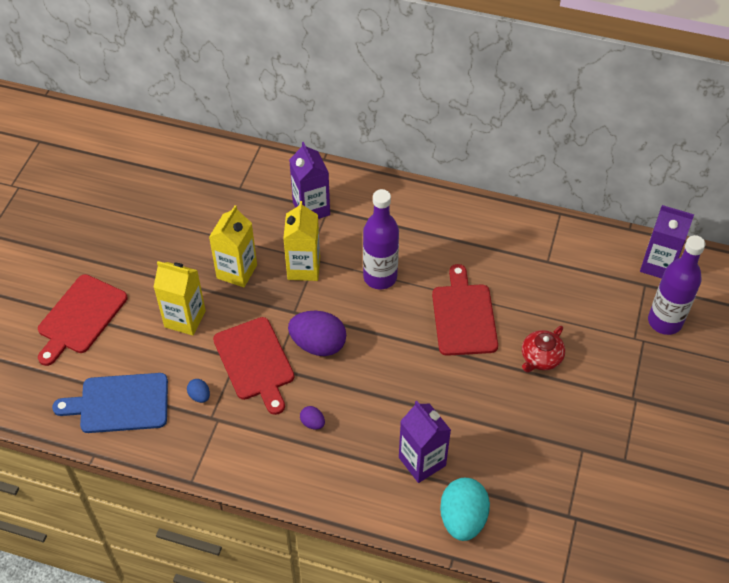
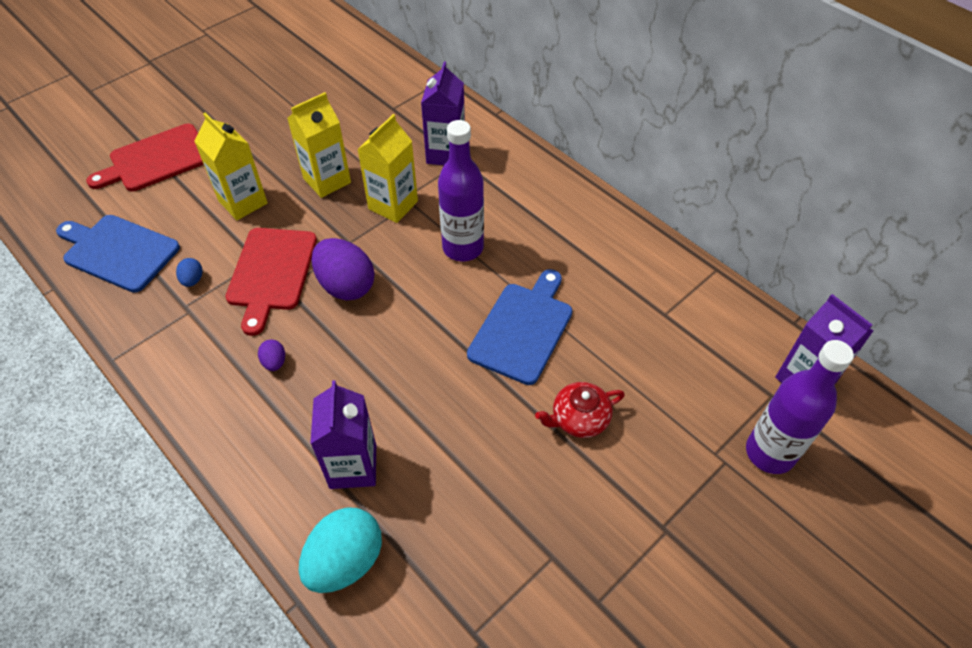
camera: 30 degrees right, 0 degrees up
red cutting board [432,264,498,356] -> blue cutting board [467,269,572,385]

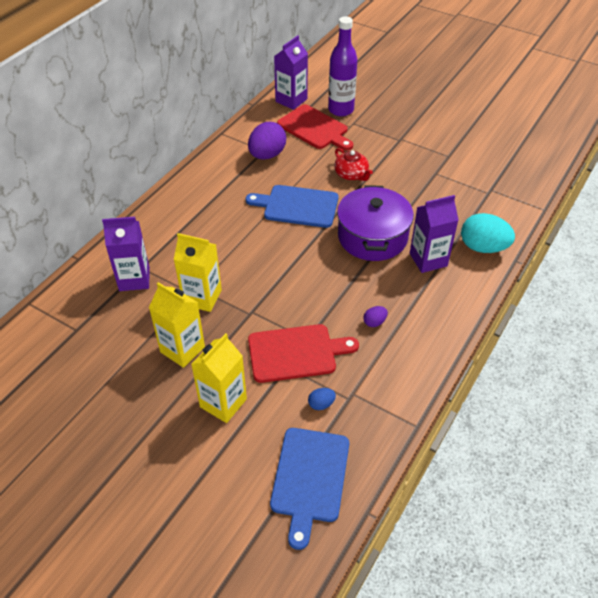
camera: 105 degrees left, 5 degrees down
red cutting board [86,124,204,191] -> red cutting board moved to [277,104,353,150]
purple egg [311,238,375,301] -> purple egg moved to [248,122,286,159]
purple bottle [438,120,484,261] -> none
none -> purple pot [337,185,414,261]

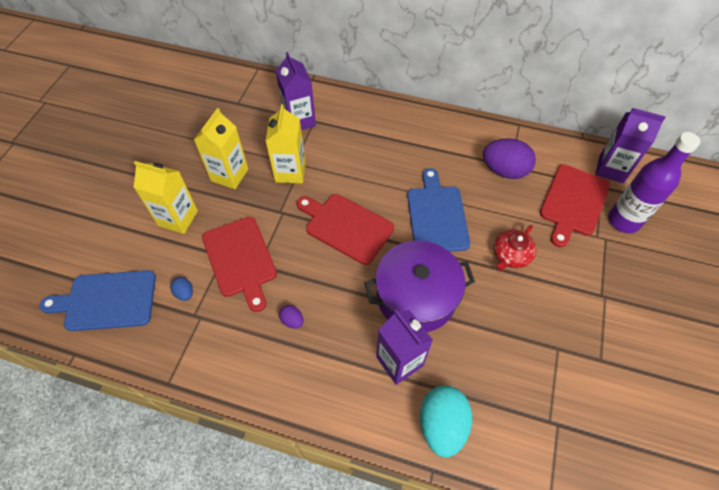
camera: 75 degrees right, 10 degrees up
none -> red cutting board [297,194,394,265]

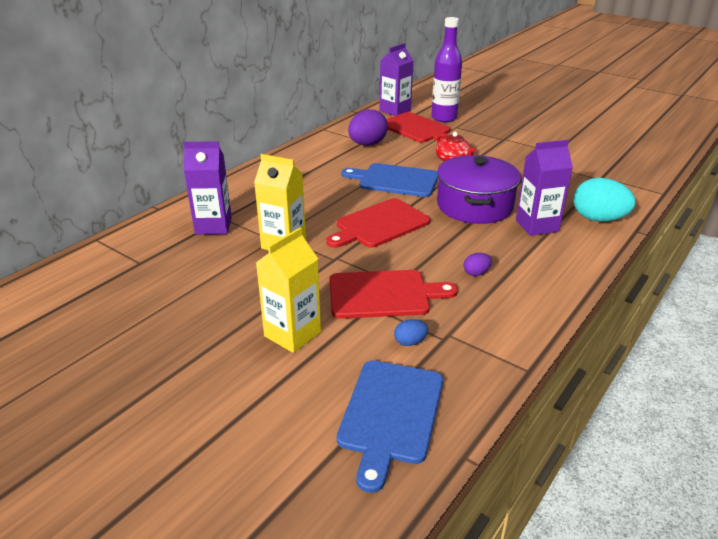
camera: 70 degrees left, 25 degrees down
yellow carton [194,108,248,189] -> none

